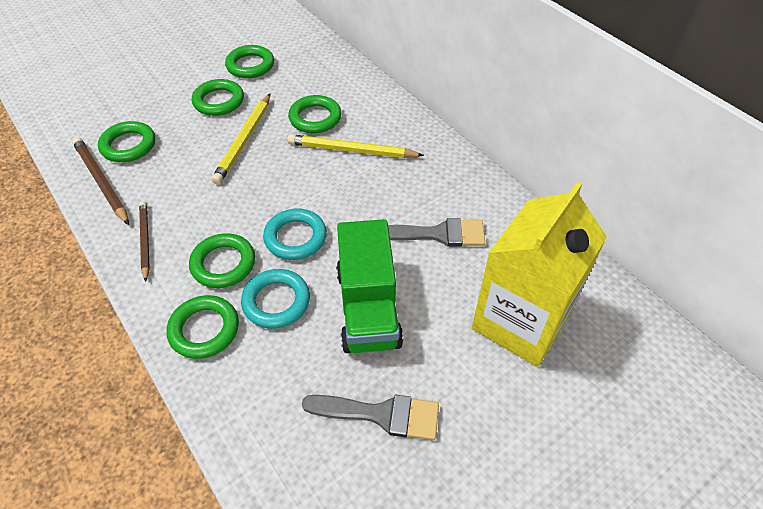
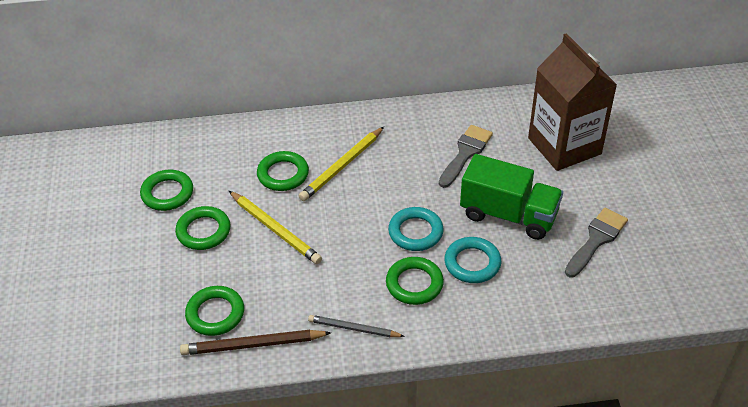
camera: 60 degrees left, 5 degrees down
brown pencil [139,201,150,282] -> grey pencil [308,315,405,337]
green ring [167,295,239,359] -> none
yellow carton [472,182,607,367] -> brown carton [528,33,617,171]

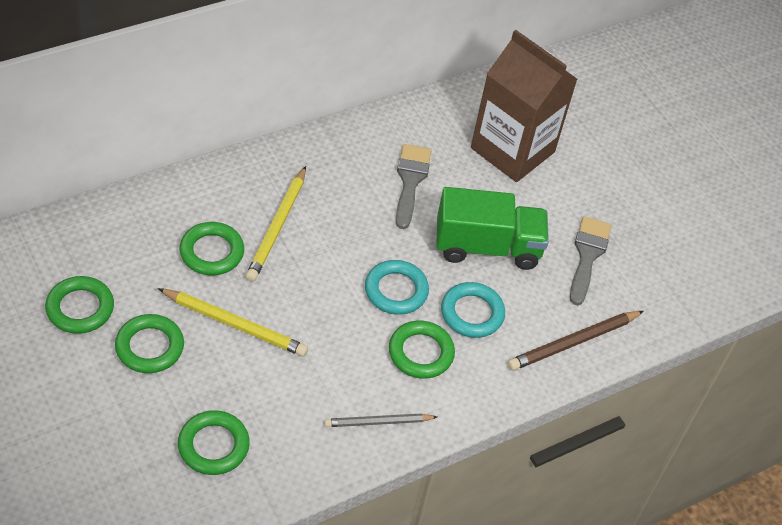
camera: 30 degrees left, 5 degrees up
brown pencil [180,330,331,355] -> brown pencil moved to [507,311,644,371]

